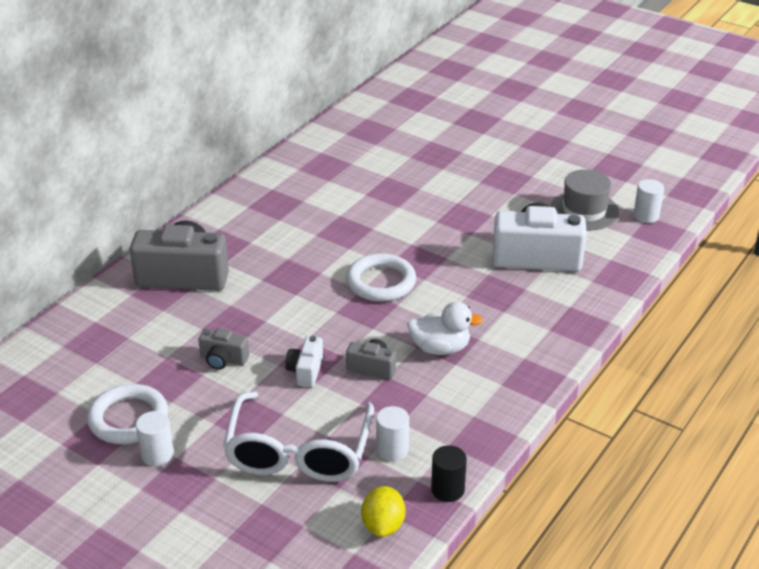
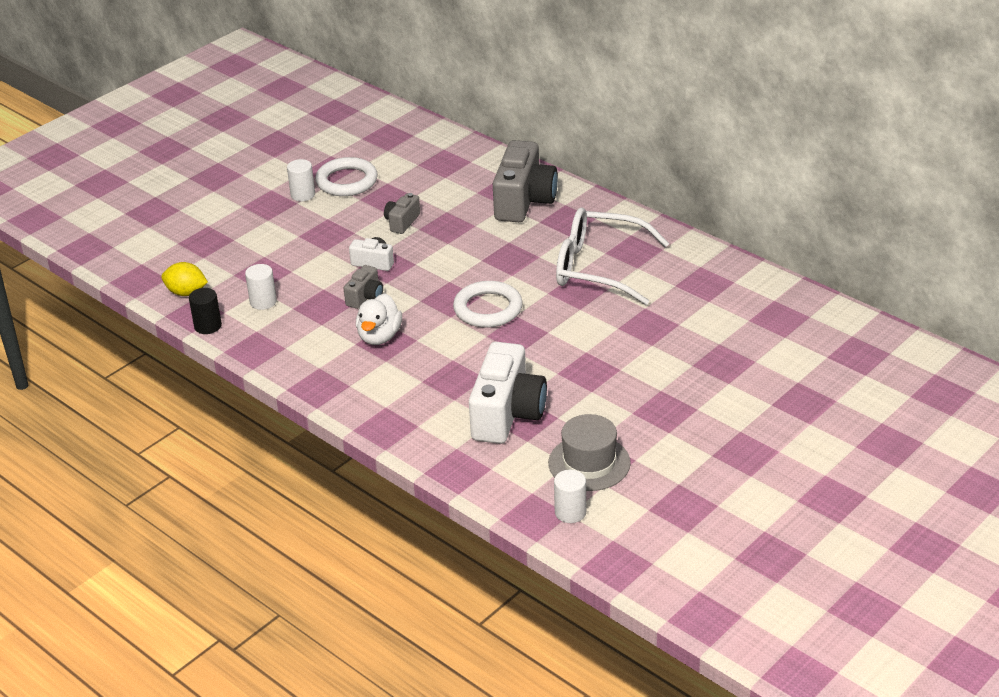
camera: 100 degrees right, 0 degrees up
white glasses [223,392,374,482] -> white glasses moved to [556,207,670,305]

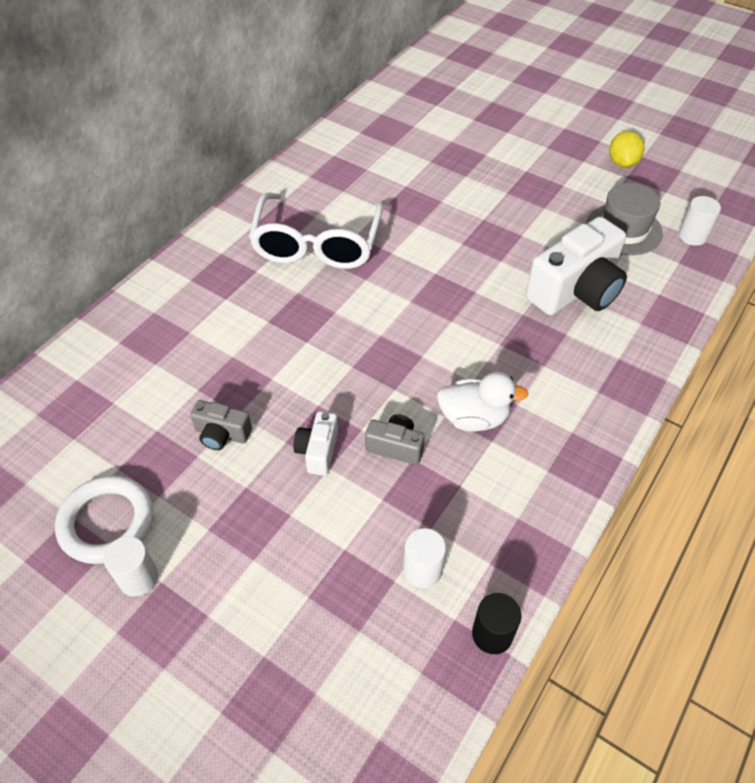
camera: 100 degrees left, 15 degrees up
yellow lemon [161,262,208,296] -> yellow lemon moved to [609,131,644,168]
white ring [453,281,523,328] -> none
white camera [469,342,547,444] -> white camera turned 135 degrees clockwise [526,217,627,315]
grey camera [493,140,558,222] -> none

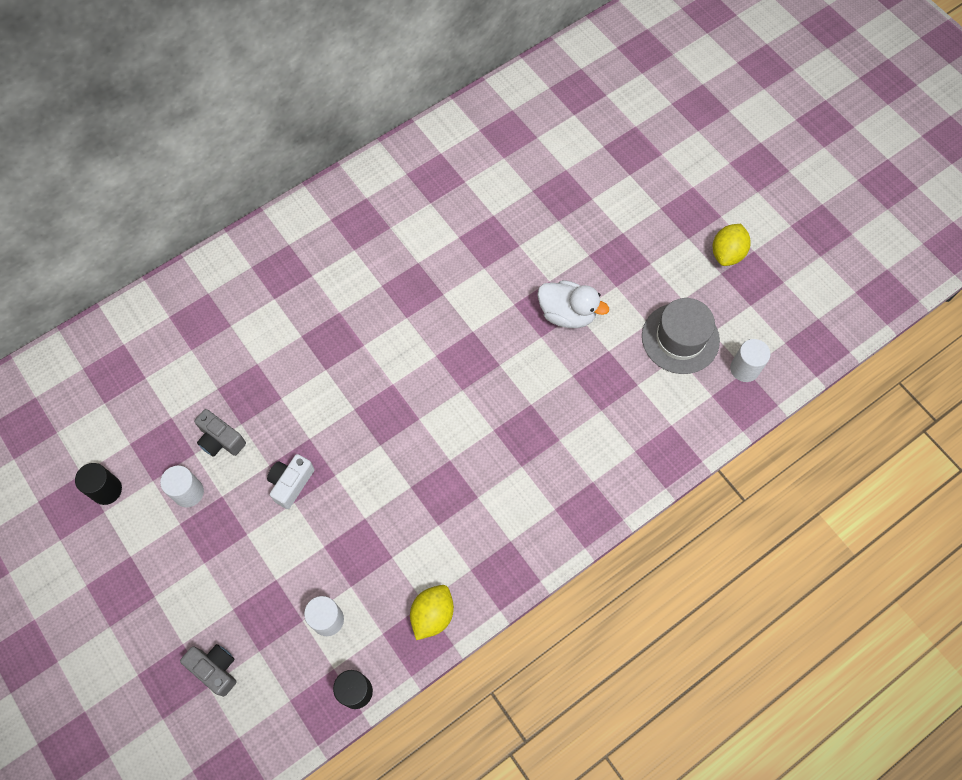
camera: 20 degrees right, 15 degrees up
white ring [55,475,153,564] -> black cylinder [75,463,122,505]
white cylinder [104,536,158,597] -> white cylinder moved to [160,465,204,507]
white glasses [249,193,383,269] -> none
grey camera [365,414,425,465] -> grey camera moved to [180,644,236,697]
white duck [437,372,528,432] -> white duck moved to [537,280,609,328]
white camera [526,217,627,315] -> none
none -> yellow lemon [410,585,454,640]

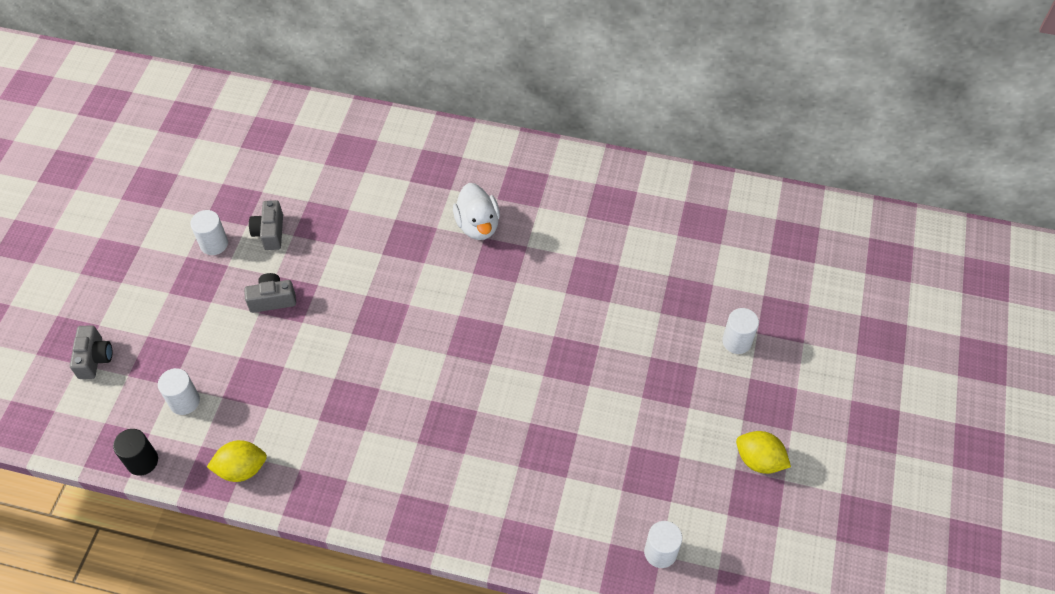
camera: 50 degrees right, 10 degrees down
black cylinder [75,463,122,505] -> none
white camera [267,454,315,509] -> grey camera [244,273,296,313]
white duck [537,280,609,328] -> white duck moved to [453,183,500,240]
grey hat [642,298,720,374] -> none
yellow lemon [713,224,750,266] -> yellow lemon turned 45 degrees clockwise [736,431,791,474]
none -> white cylinder [722,308,759,354]

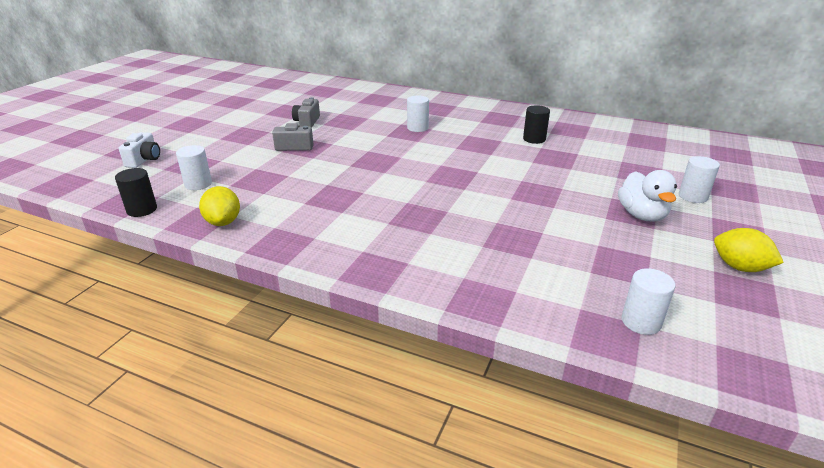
camera: 10 degrees right, 25 degrees down
grey camera [70,325,112,379] -> white camera [119,132,160,168]
white cylinder [190,210,228,255] -> white cylinder moved to [407,96,429,132]
yellow lemon [207,440,267,482] -> yellow lemon turned 75 degrees clockwise [199,186,240,226]
white duck [453,183,500,240] -> white duck moved to [618,170,677,222]
none -> black cylinder [523,105,550,144]

